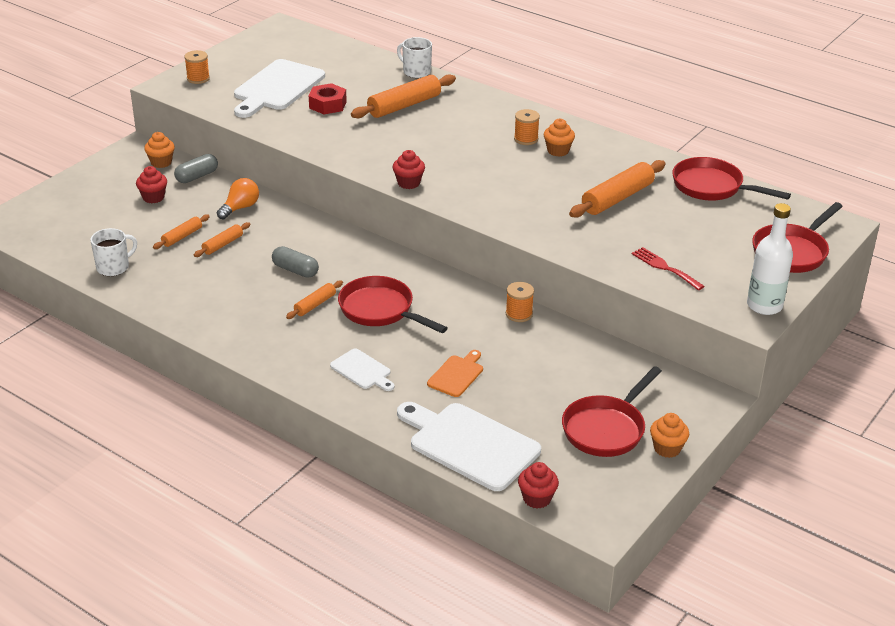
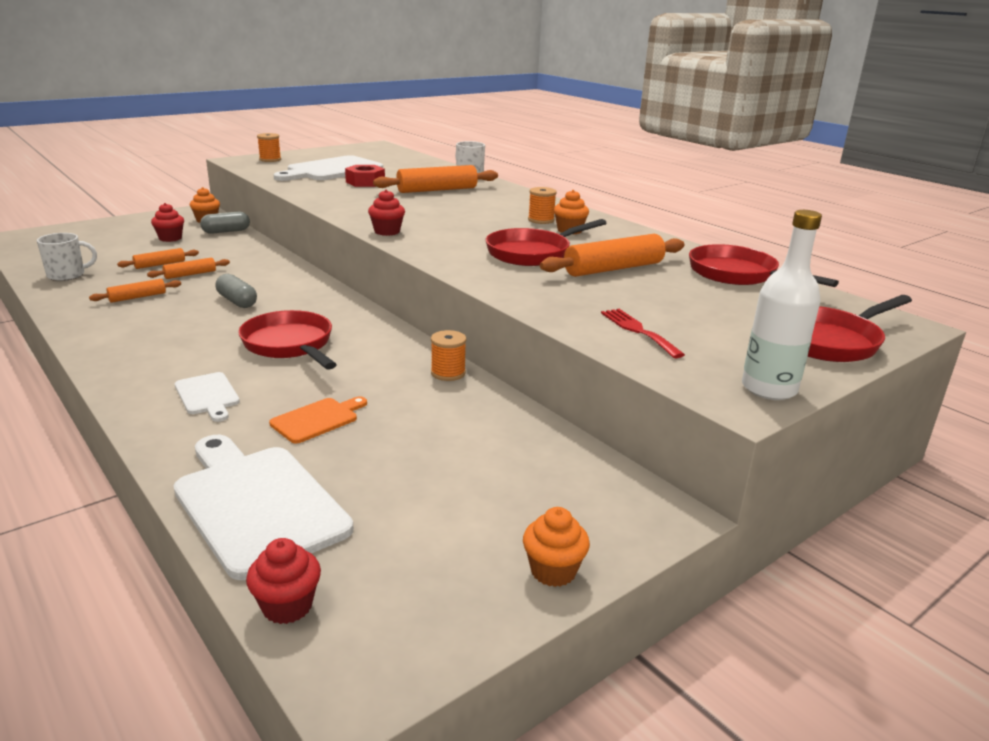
camera: 15 degrees right, 10 degrees down
orange light bulb [217,178,259,220] -> none
orange rolling pin [286,280,343,319] -> orange rolling pin moved to [89,279,181,303]
red pan [562,366,662,457] -> red pan moved to [486,219,606,266]

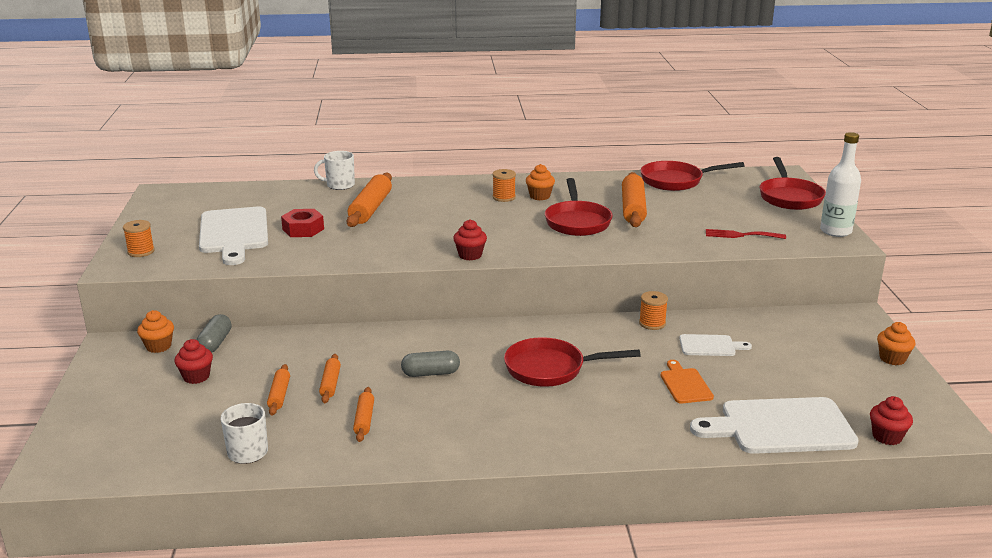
camera: 55 degrees left, 0 degrees up
white cutting board [175,372,240,422] -> white cutting board moved to [679,334,752,356]

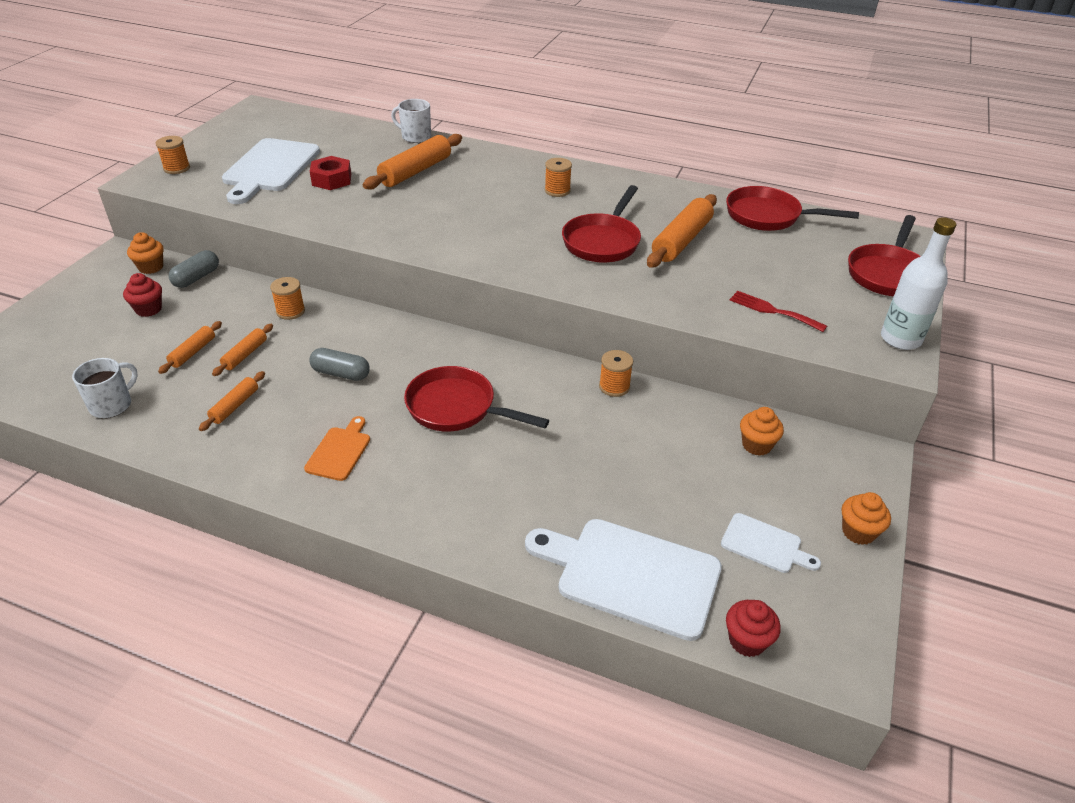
camera: 25 degrees right, 15 degrees up
red cupcake [453,219,487,261] -> none
orange cupcake [526,164,555,200] -> orange cupcake moved to [740,407,784,456]
orange cutting board [661,360,714,403] -> orange cutting board moved to [304,416,370,481]
white cutting board [679,334,752,356] -> white cutting board moved to [721,513,821,573]
none -> orange spool [270,277,305,320]

